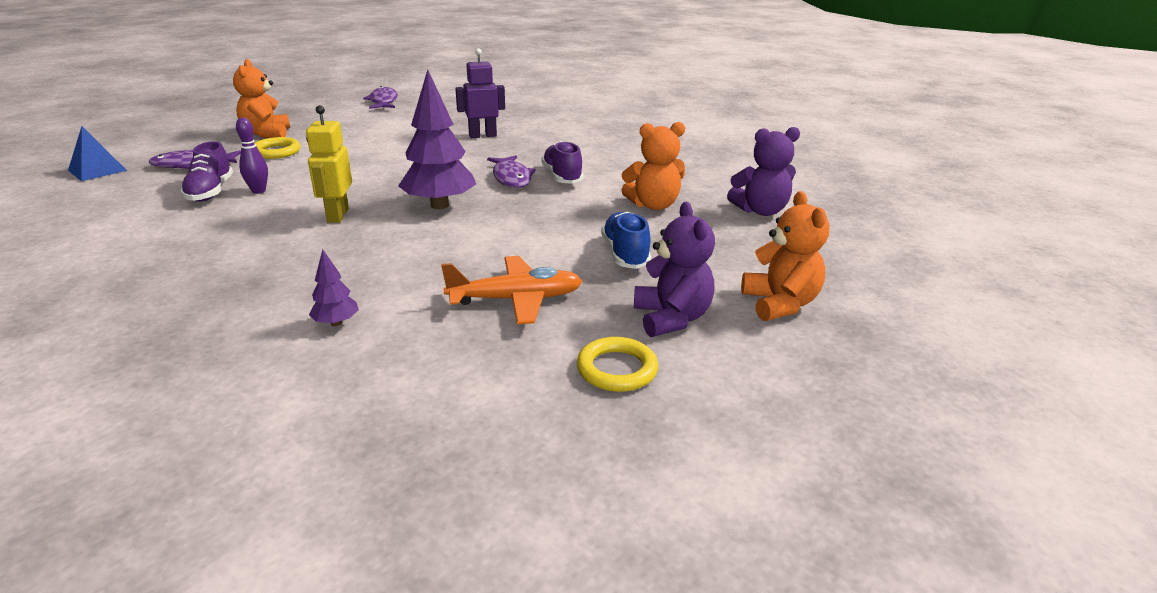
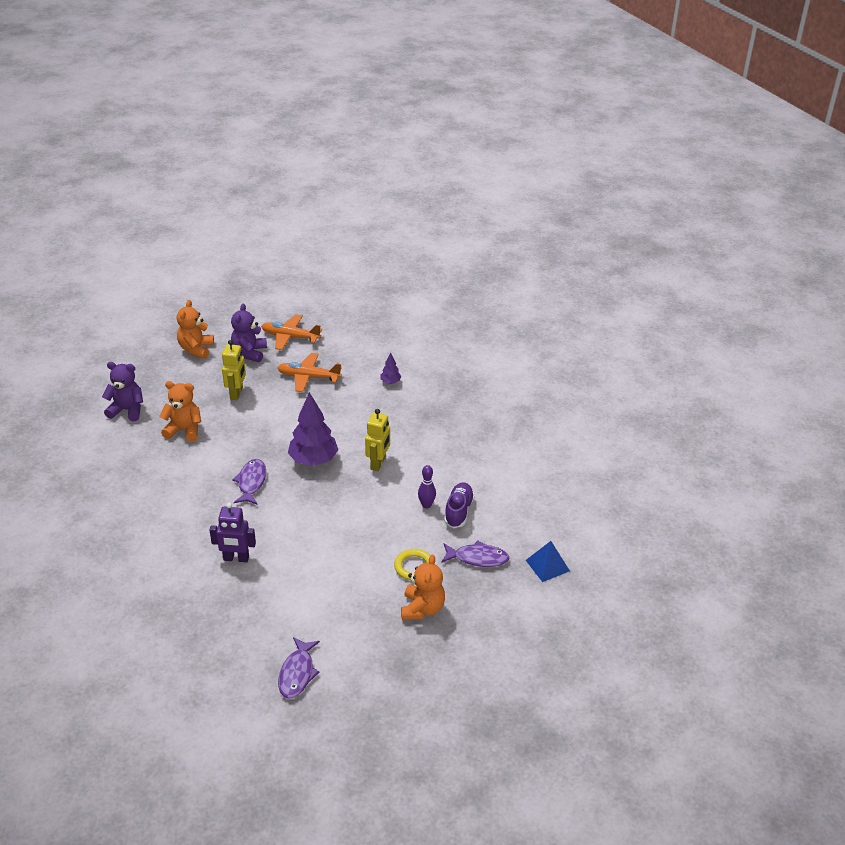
camera: 160 degrees left, 10 degrees up
purple shoe [541,141,584,184] -> none
yellow ring [577,337,658,392] -> orange plane [261,314,322,350]
blue shoe [601,212,651,269] -> yellow robot [222,340,246,400]

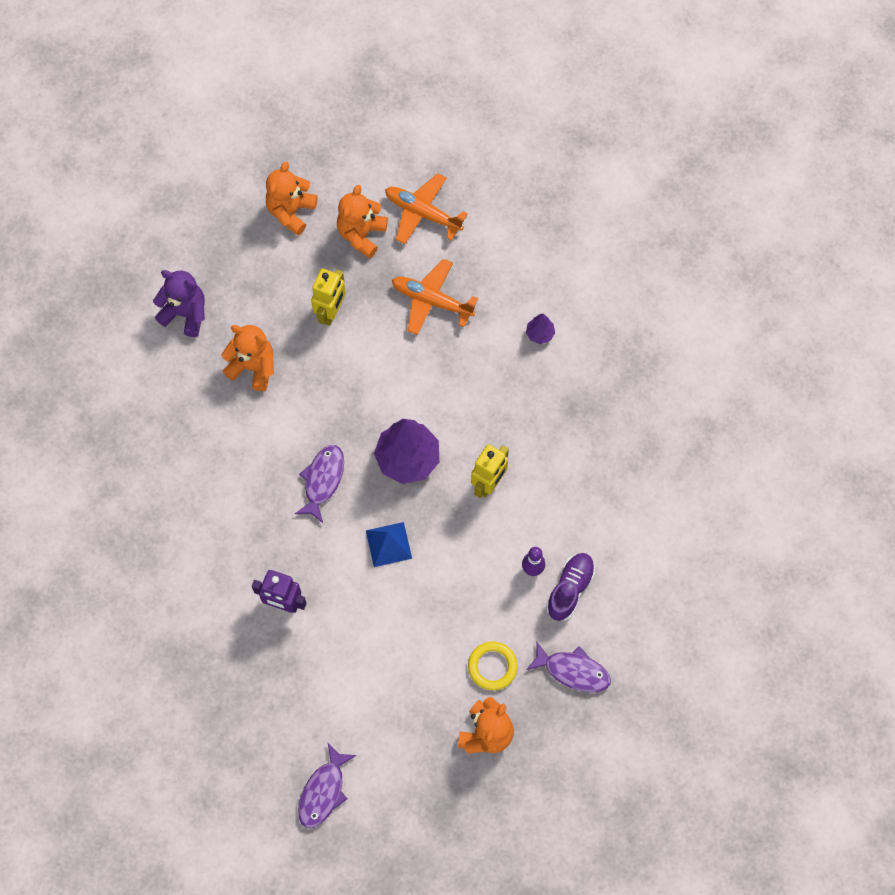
camera: 15 degrees right, 30 degrees up
purple teddy bear [231,304,267,362] -> orange teddy bear [337,185,388,258]
blue pyramid [526,541,570,582] -> blue pyramid moved to [366,522,412,567]

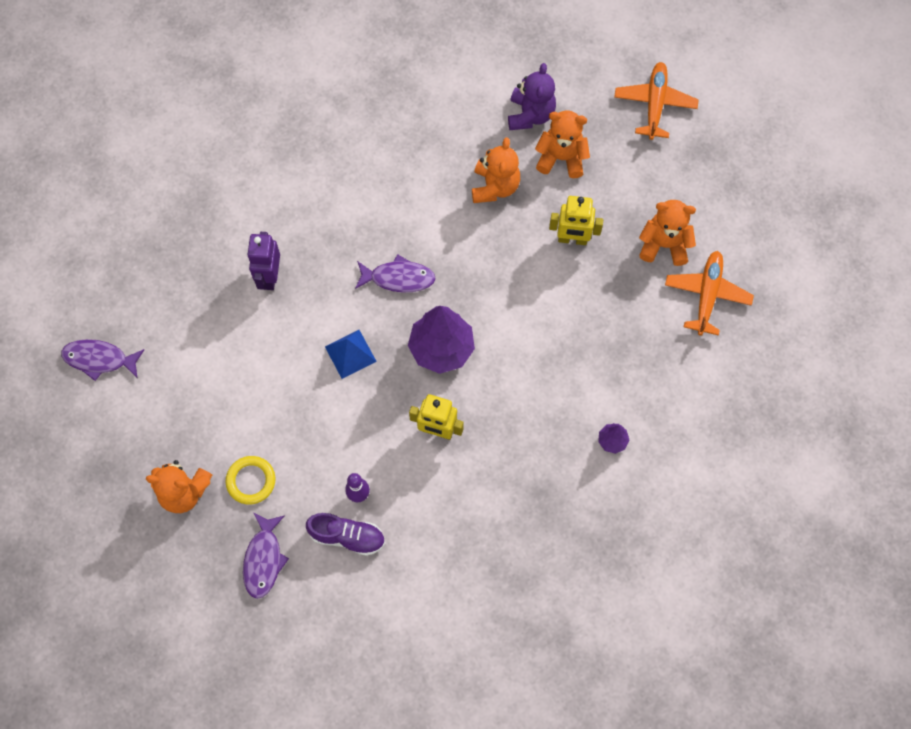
camera: 75 degrees right, 0 degrees up
orange teddy bear [266,161,317,235] -> orange teddy bear moved to [535,110,590,178]
orange plane [392,259,478,335] -> orange plane moved to [614,62,699,140]

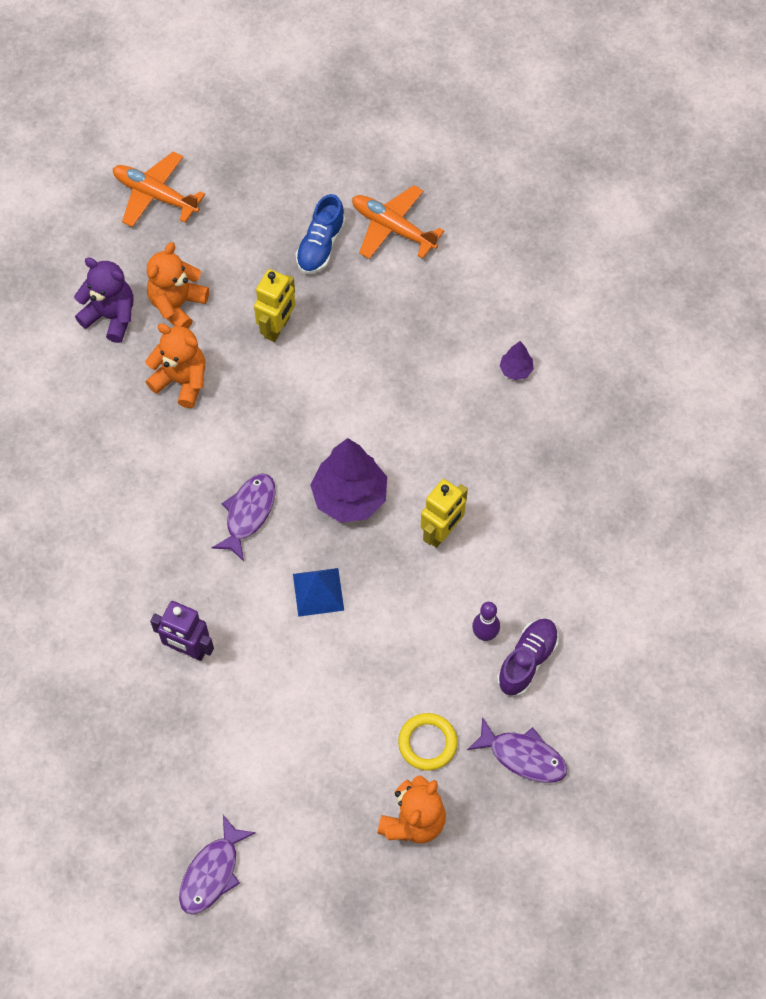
camera: 70 degrees left, 5 degrees down
orange teddy bear [639,200,696,266] -> blue shoe [296,194,346,274]

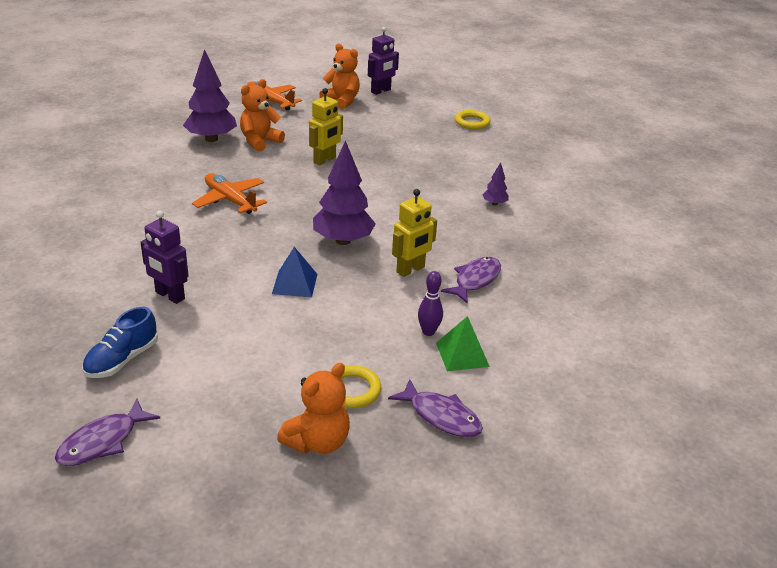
camera: 10 degrees right, 30 degrees down
purple teddy bear [74,257,134,343] -> purple tree [183,49,237,142]
orange teddy bear [145,323,205,408] -> orange teddy bear moved to [319,43,360,109]
purple fish [212,474,276,561] -> purple fish moved to [441,257,501,303]
blue shoe [296,194,346,274] -> blue shoe moved to [82,307,158,378]
orange plane [352,185,444,259] -> orange plane moved to [192,173,267,214]
purple shoe [497,619,559,696] -> green pyramid [436,316,490,371]
none -> purple robot [368,27,399,95]
none -> yellow ring [455,110,490,129]

